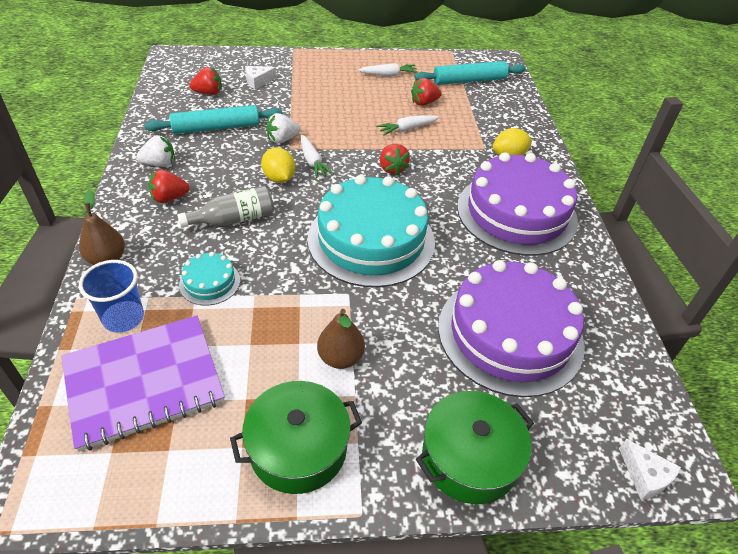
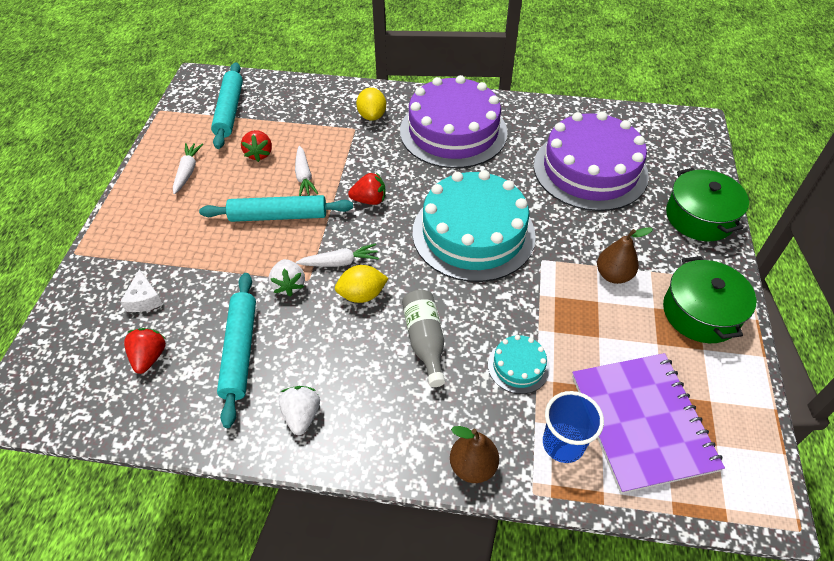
camera: 75 degrees left, 5 degrees up
red strawberry [148,169,190,203] -> none
white cheese [619,439,681,500] -> none
none -> turquoise rolling pin [199,195,353,222]

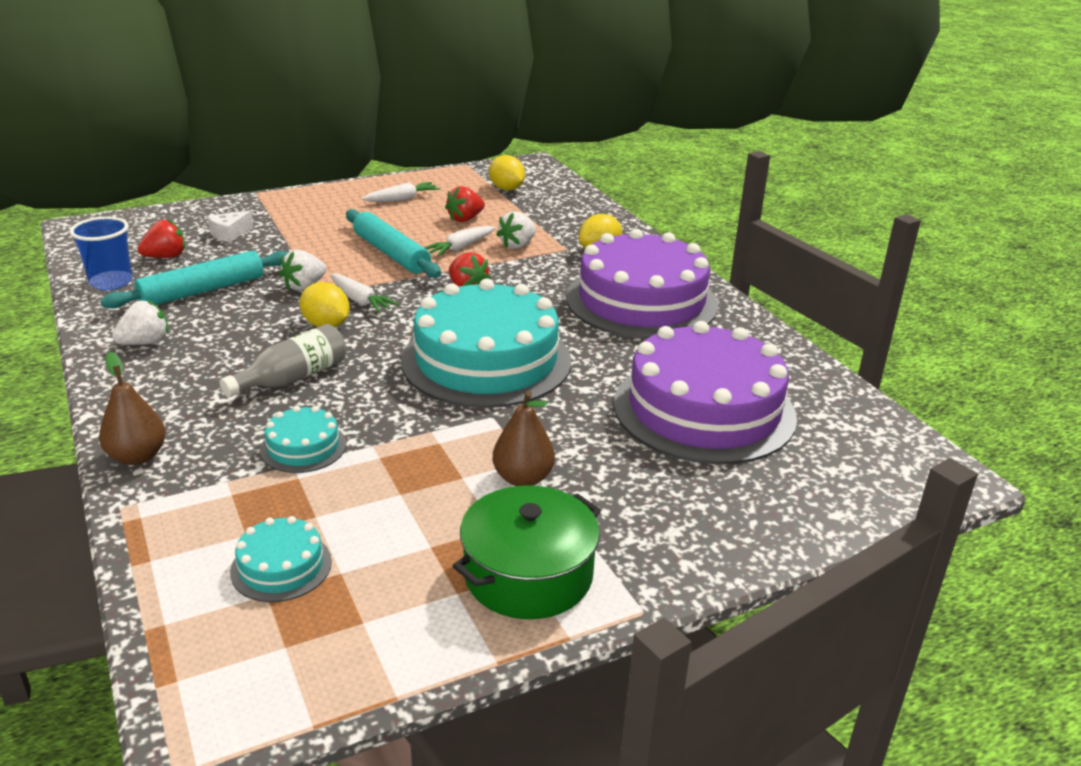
camera: 55 degrees right, 20 degrees down
turquoise rolling pin [211,62,243,149] -> yellow lemon [489,155,525,191]
blue cup [543,391,604,463] -> blue cup moved to [70,217,133,290]
purple notebook [572,353,725,494] -> turquoise cake [230,516,332,602]
green pot [666,168,749,241] -> none
none -> white strawberry [496,211,536,249]

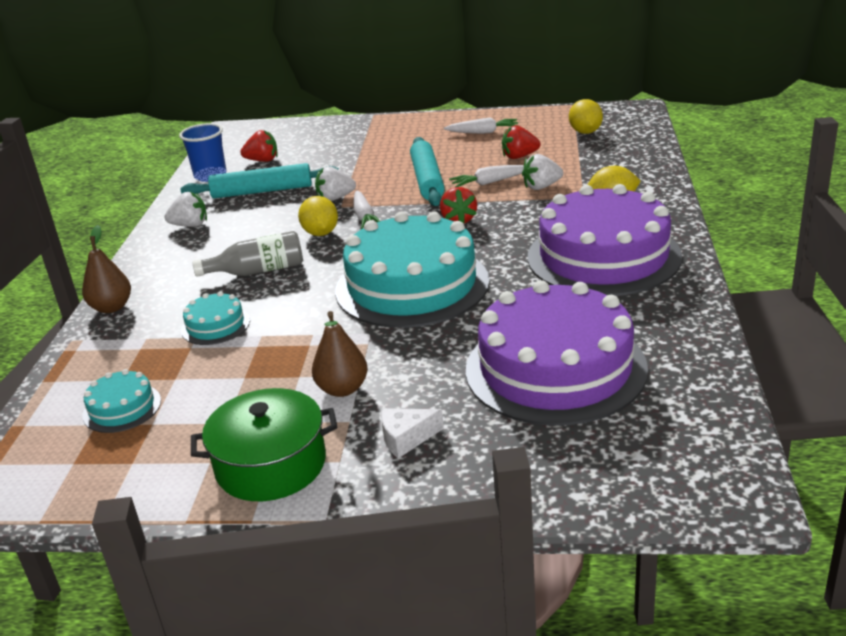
camera: 35 degrees right, 0 degrees up
white cheese [207,210,253,243] -> white cheese moved to [381,408,444,458]

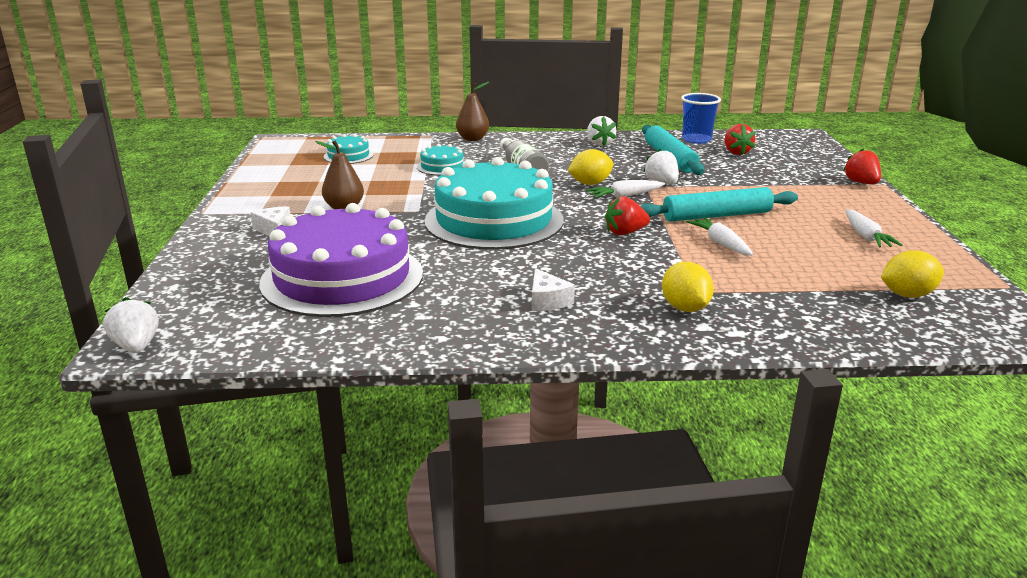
camera: 80 degrees right, 5 degrees down
green pot [191,388,337,501] -> none
red strawberry [502,125,540,159] -> red strawberry moved to [843,148,881,184]
white strawberry [522,154,563,190] -> white strawberry moved to [103,297,158,353]
purple cake [528,184,682,296] -> white cheese [532,268,575,311]

